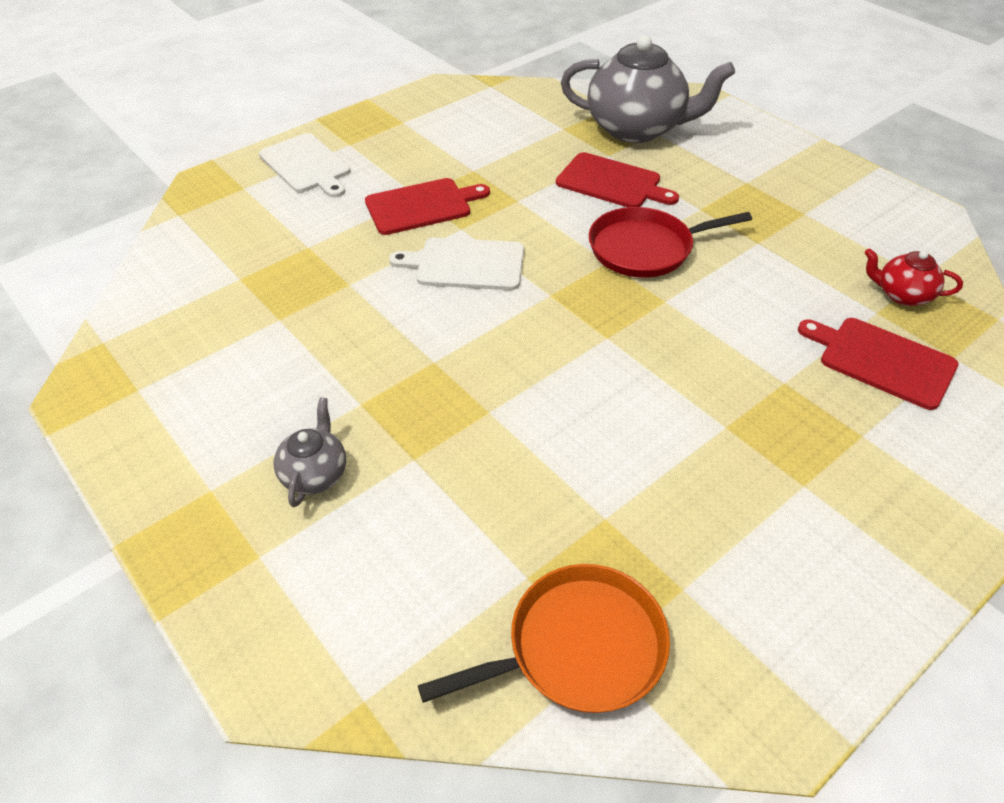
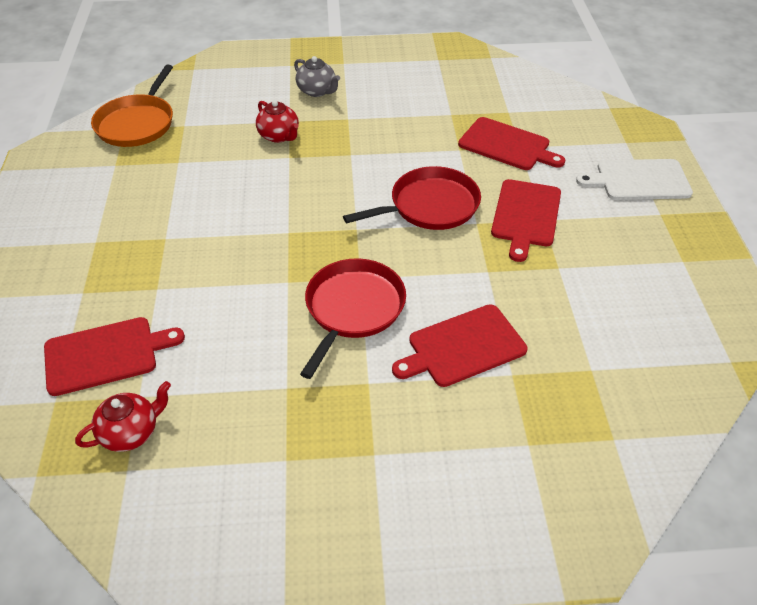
camera: 125 degrees right, 0 degrees up
white cutting board [389,237,524,290] -> red pan [343,166,481,230]
grey teapot [561,35,735,143] -> none
none -> red teapot [256,100,299,143]
none -> red cutting board [458,117,565,170]

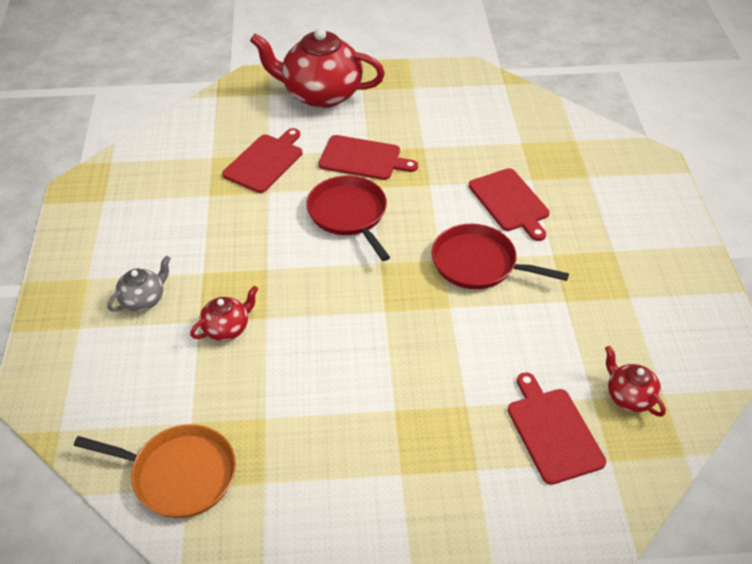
camera: 90 degrees left, 0 degrees up
white cutting board [576,159,693,200] -> red teapot [250,28,385,108]

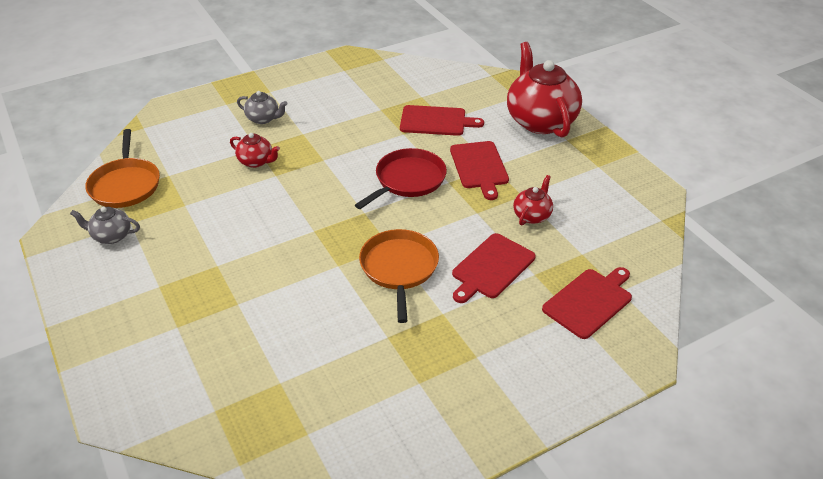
camera: 65 degrees right, 5 degrees down
red pan [431,224,569,289] -> orange pan [359,229,439,323]
red cutting board [508,372,606,485] -> red cutting board moved to [542,267,632,339]
red teapot [605,346,666,417] -> red teapot moved to [513,175,553,225]
none -> grey teapot [70,207,140,244]

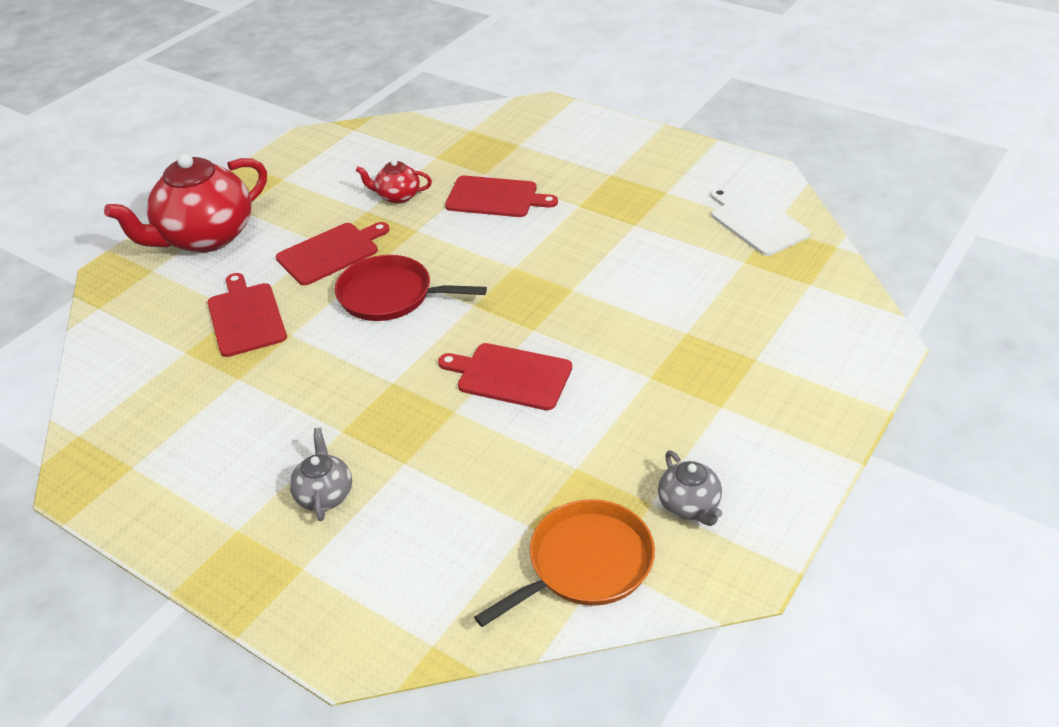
camera: 115 degrees left, 0 degrees up
red teapot [230,133,280,168] -> none
orange pan [359,229,439,323] -> none
red cutting board [542,267,632,339] -> red cutting board moved to [438,343,572,410]
none -> white cutting board [711,188,810,256]

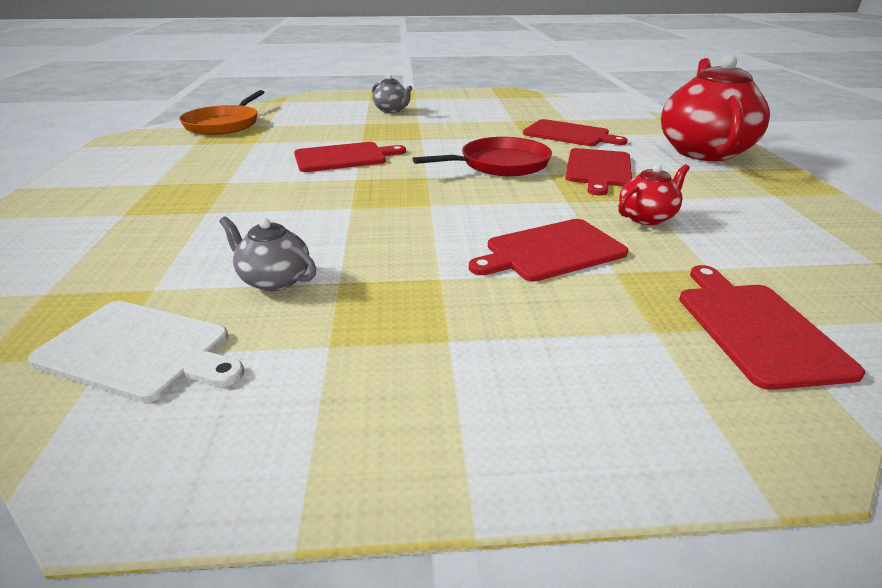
camera: 140 degrees right, 10 degrees down
grey teapot [658,450,722,526] -> grey teapot moved to [219,216,316,291]
none -> red cutting board [679,265,865,390]

